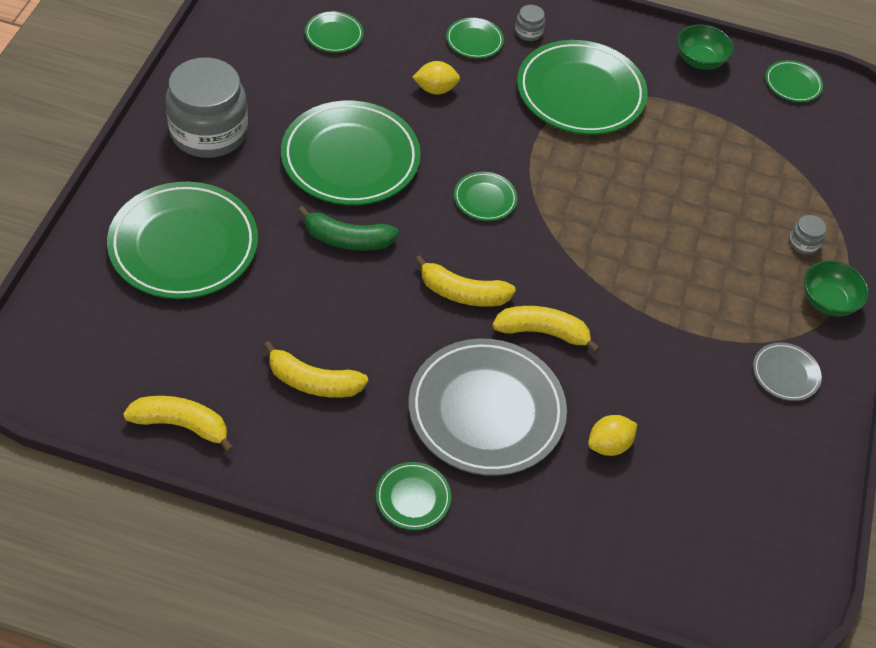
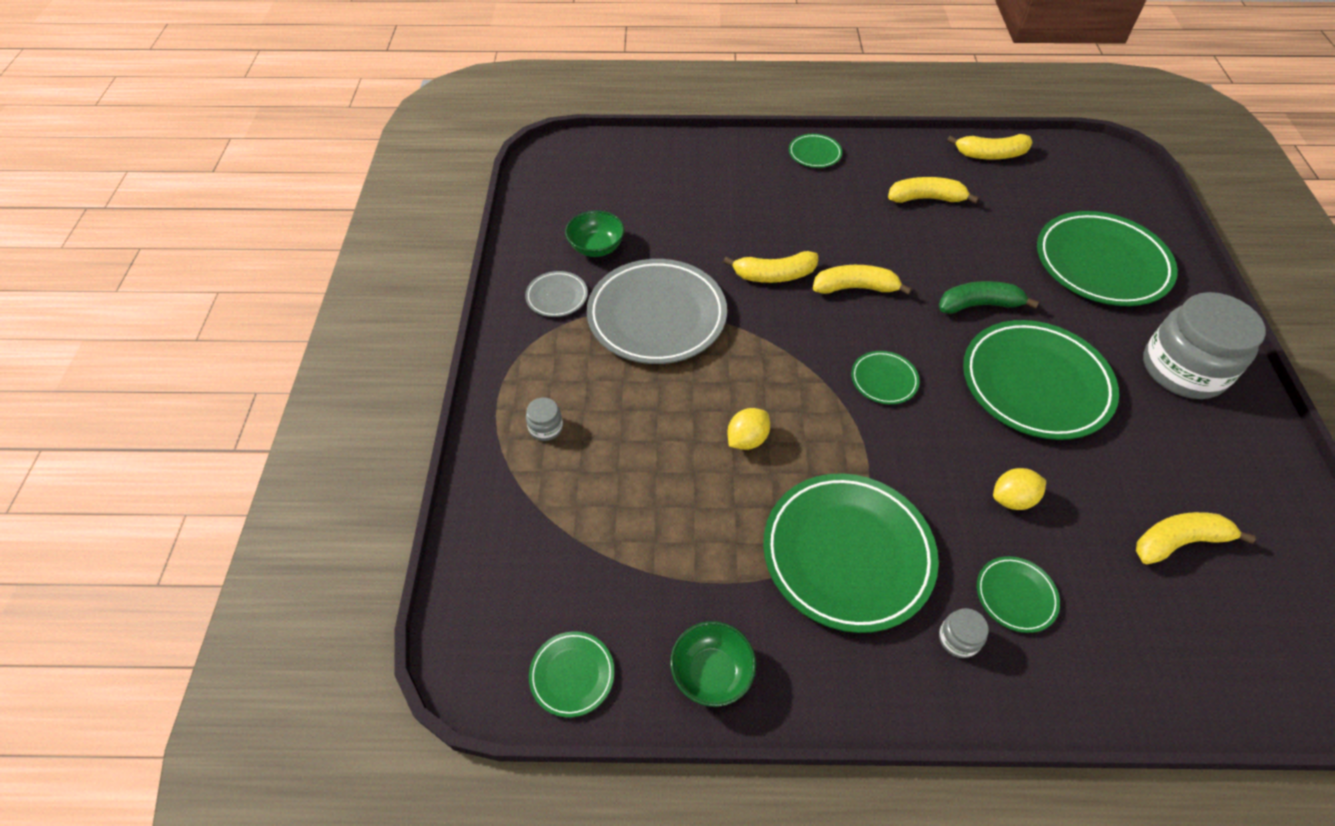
camera: 170 degrees right, 0 degrees up
green plate [305,12,363,52] -> yellow banana [1136,512,1256,564]
grey plate [409,338,567,476] -> grey plate moved to [587,259,727,364]
yellow lemon [588,415,637,456] -> yellow lemon moved to [727,408,770,450]
green bowl [804,260,869,317] -> green bowl moved to [565,211,625,257]

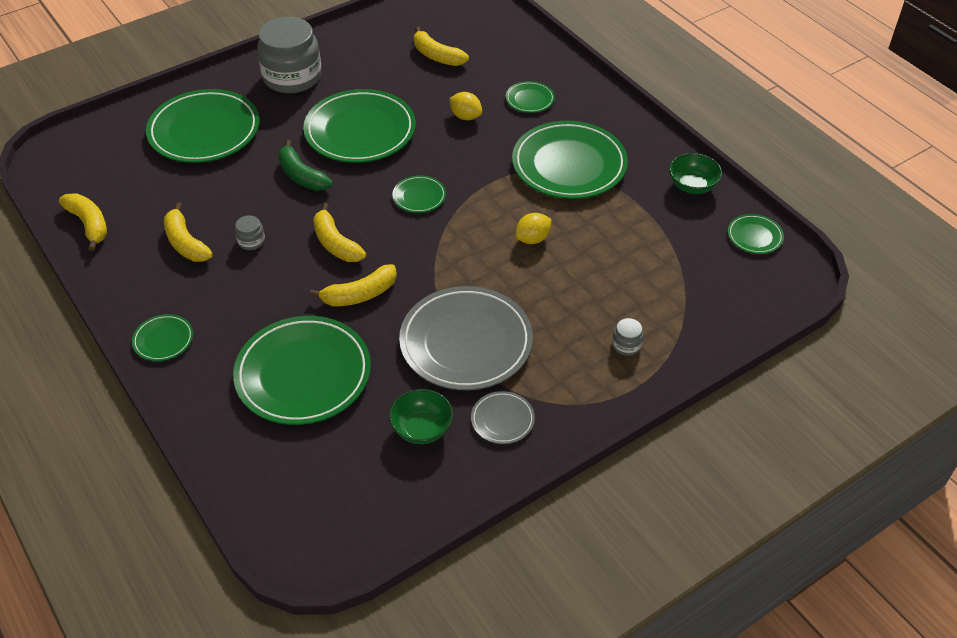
camera: 125 degrees left, 5 degrees down
yellow banana [723,251,818,283] -> yellow banana turned 105 degrees clockwise [309,264,397,307]
yellow lemon [727,408,770,450] -> yellow lemon turned 45 degrees counterclockwise [515,213,552,244]
grey jar [939,608,989,658] -> grey jar moved to [235,215,265,250]
none -> green plate [233,316,371,425]

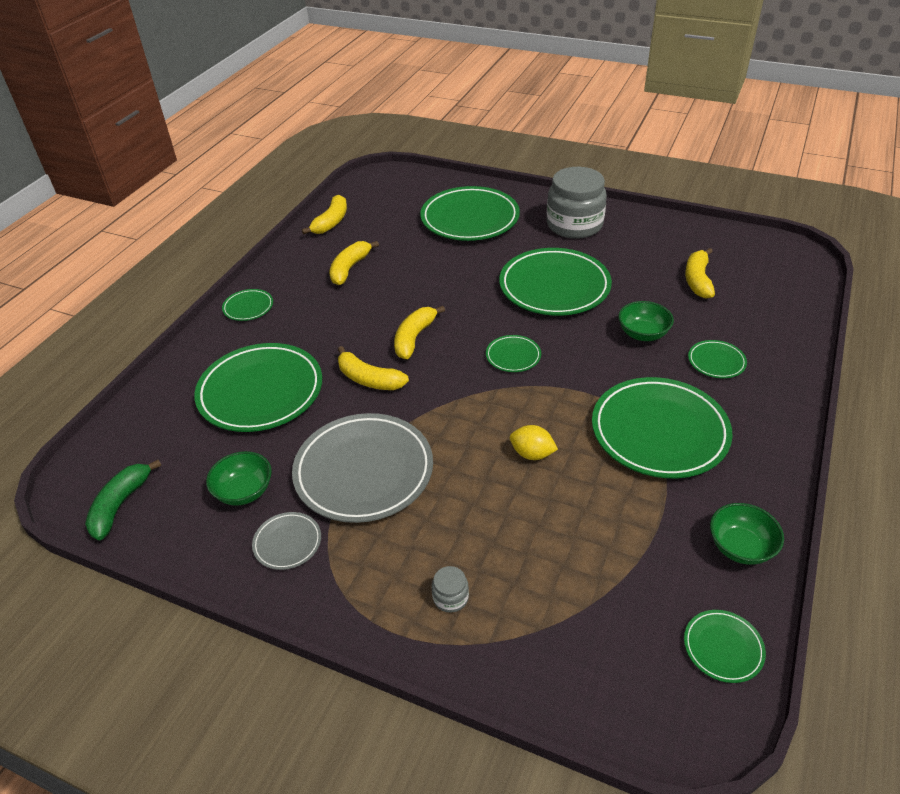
camera: 60 degrees right, 5 degrees down
grey jar [235,215,265,250] -> none
green banana [278,140,333,191] -> green banana moved to [85,460,161,540]
yellow lemon [449,92,482,120] -> green bowl [618,301,674,341]

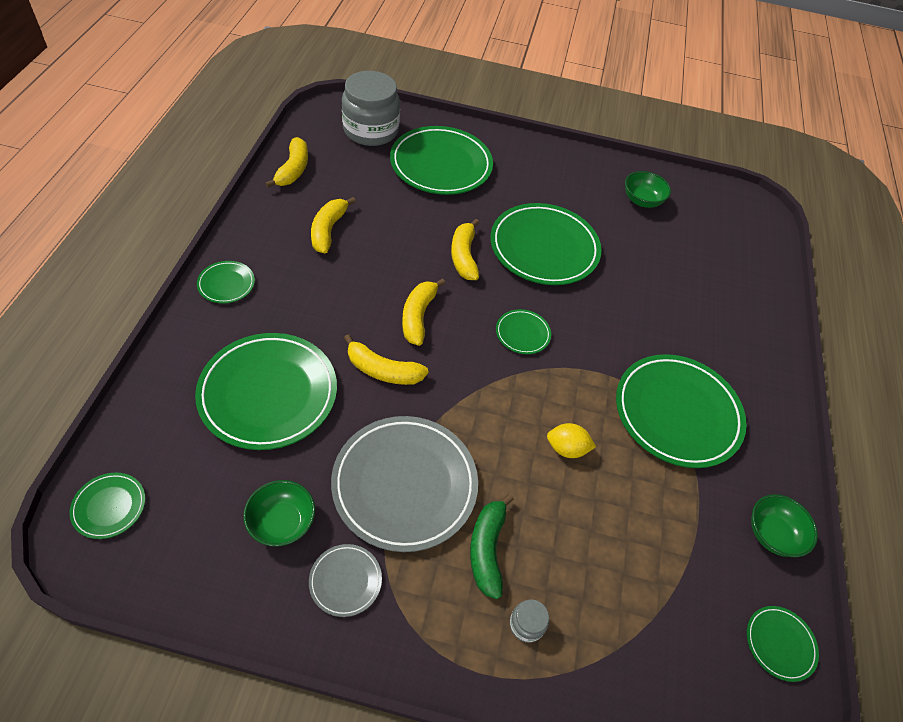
camera: 20 degrees left, 10 degrees up
green banana [85,460,161,540] -> green banana moved to [470,494,514,599]
grey jar [547,167,607,239] -> grey jar moved to [342,71,400,146]
green bowl [618,301,674,341] -> green bowl moved to [625,171,671,208]
yellow banana [685,248,715,299] -> yellow banana moved to [451,219,479,280]
green plate [688,340,747,378] -> green plate moved to [70,473,145,539]

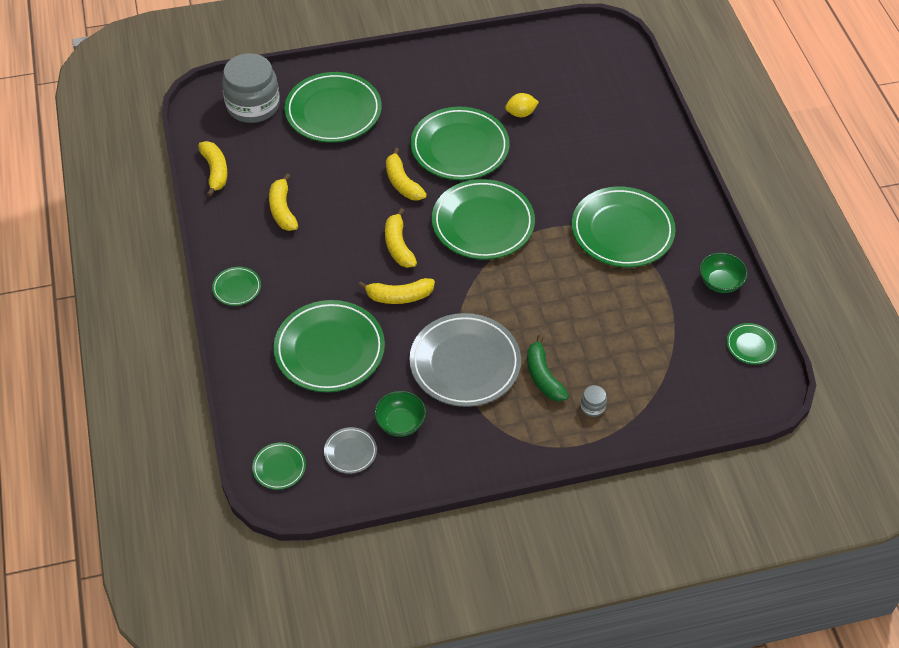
camera: 20 degrees left, 0 degrees up
grey plate [309,544,382,617] -> grey plate moved to [324,427,377,474]
green plate [496,309,551,354] -> green plate [432,179,535,260], size x2.20
yellow lemon [547,423,596,458] -> yellow lemon moved to [505,93,539,117]
green bowl [625,171,671,208] -> none

